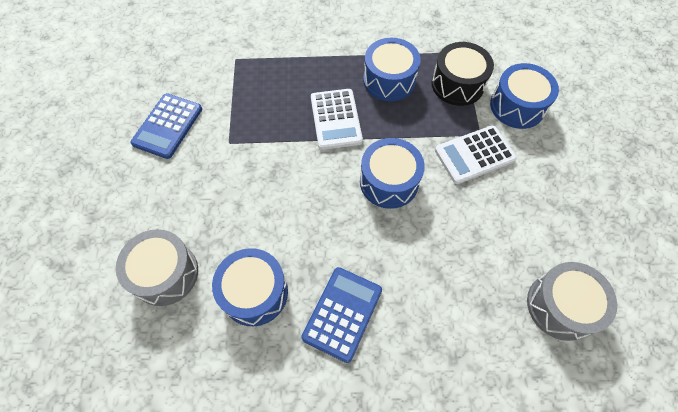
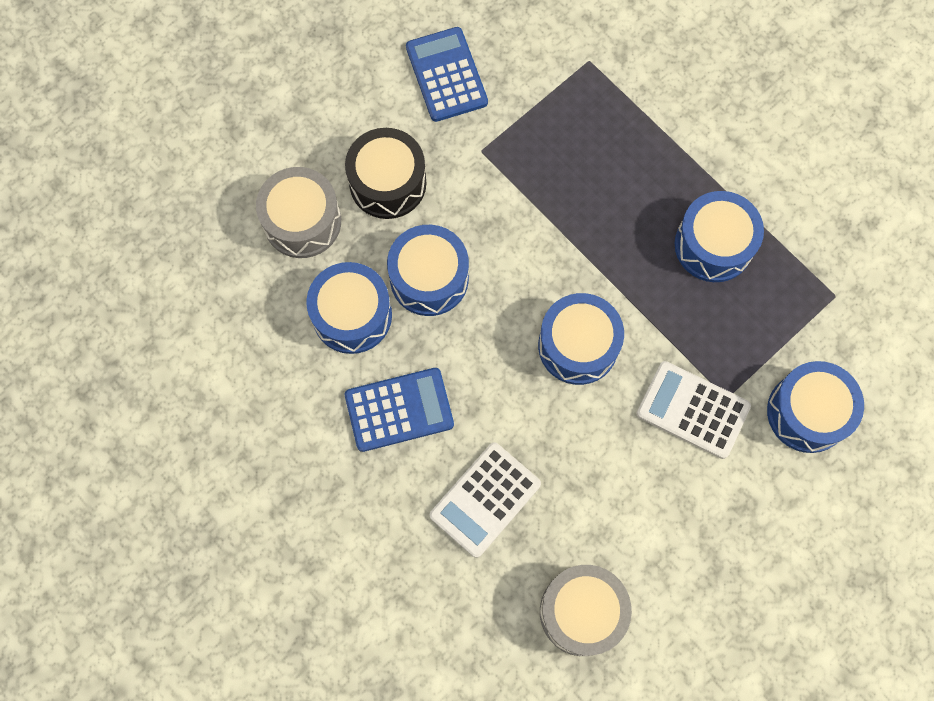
camera: 50 degrees right, 10 degrees up
blue calculator [130,93,202,159] -> blue calculator turned 90 degrees clockwise [406,27,488,122]
white calculator [311,89,363,150] -> white calculator moved to [430,442,541,558]
black drum [431,42,494,106] -> black drum moved to [345,128,427,219]
none -> blue drum [387,225,469,316]

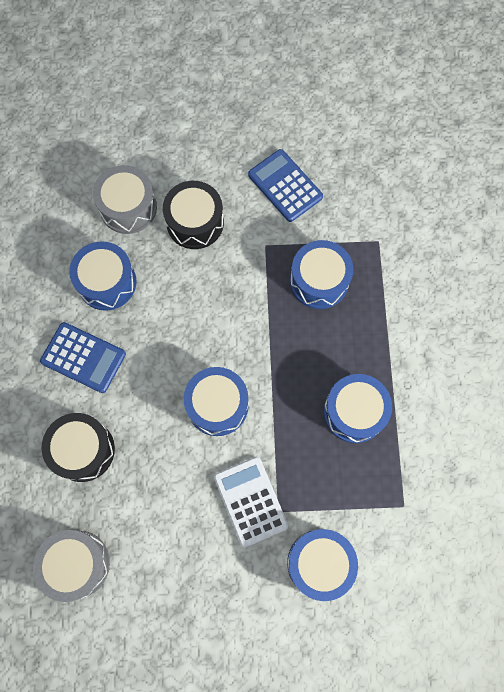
camera: 40 degrees right, 0 degrees up
blue drum [387,225,469,316] -> blue drum moved to [290,240,353,309]
blue calculator [406,27,488,122] -> blue calculator turned 60 degrees counterclockwise [248,149,323,222]
white calculator [430,442,541,558] -> black drum [41,413,115,482]

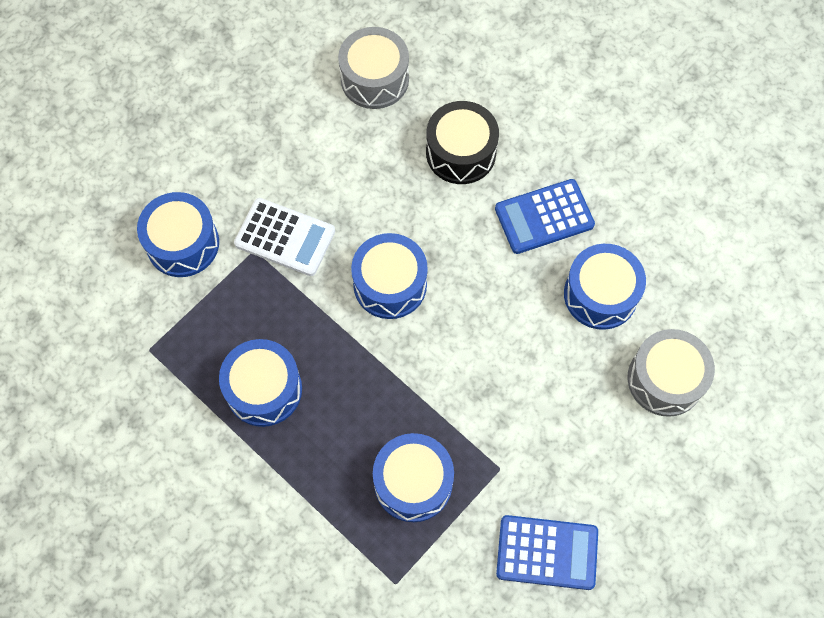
camera: 135 degrees right, 5 degrees down
black drum [163,181,224,249] -> none

